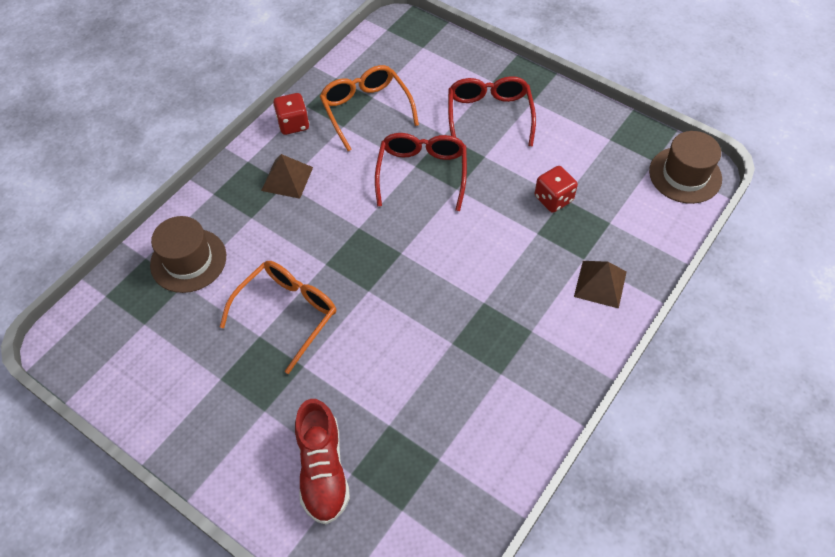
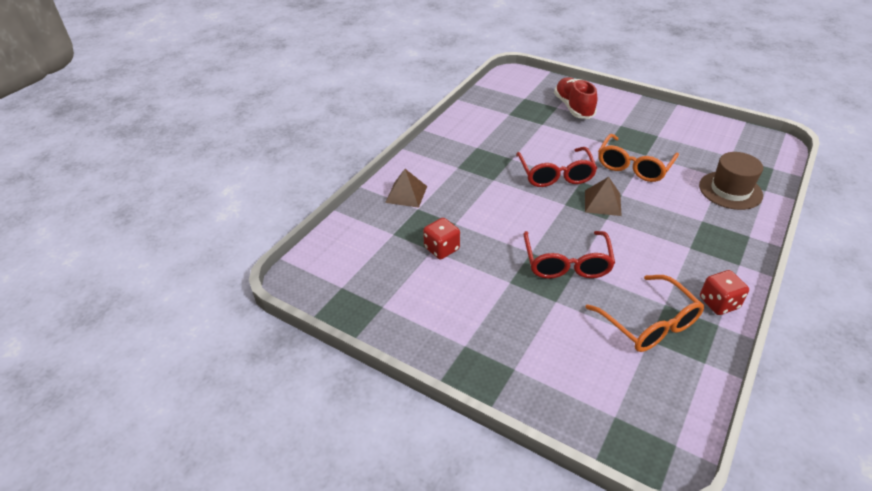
camera: 175 degrees right, 15 degrees down
brown pyramid [261,154,313,199] -> brown pyramid moved to [585,177,622,216]
red glasses [448,76,536,146] -> red glasses moved to [516,147,597,187]
brown hat [649,131,722,204] -> none

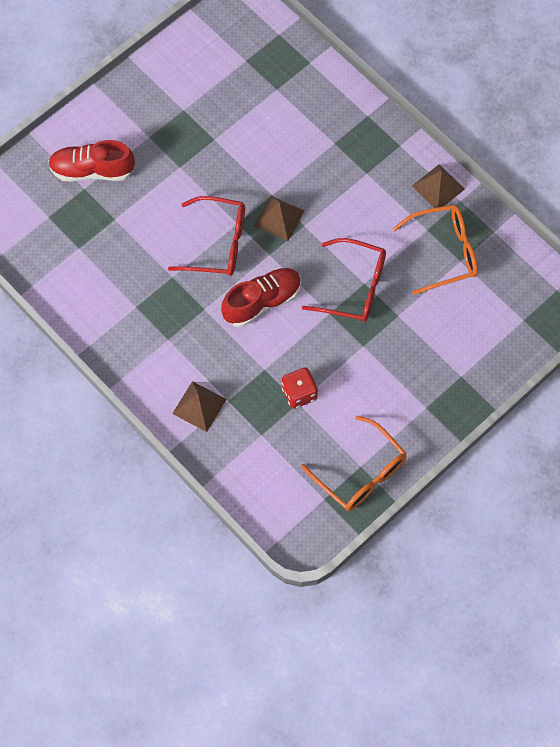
camera: 75 degrees left, 25 degrees up
orange glasses [598,134,679,182] -> orange glasses moved to [301,415,407,511]
brown hat [699,152,763,210] -> none
red dice [700,270,749,315] -> brown pyramid [412,164,465,208]
none -> red shoe [221,268,301,327]

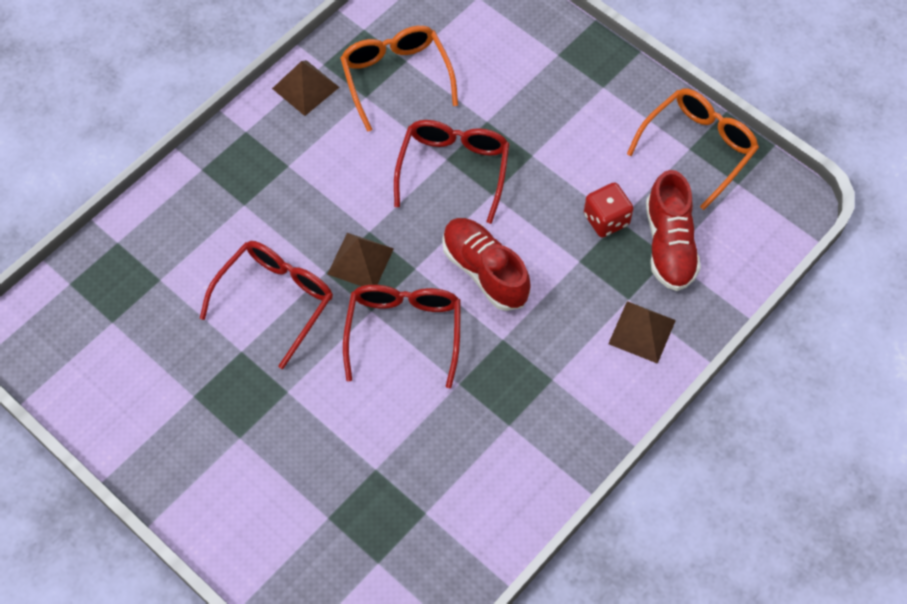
camera: 95 degrees left, 5 degrees down
red shoe [48,140,135,182] -> red shoe moved to [646,170,701,291]
none -> red glasses [200,241,333,369]

